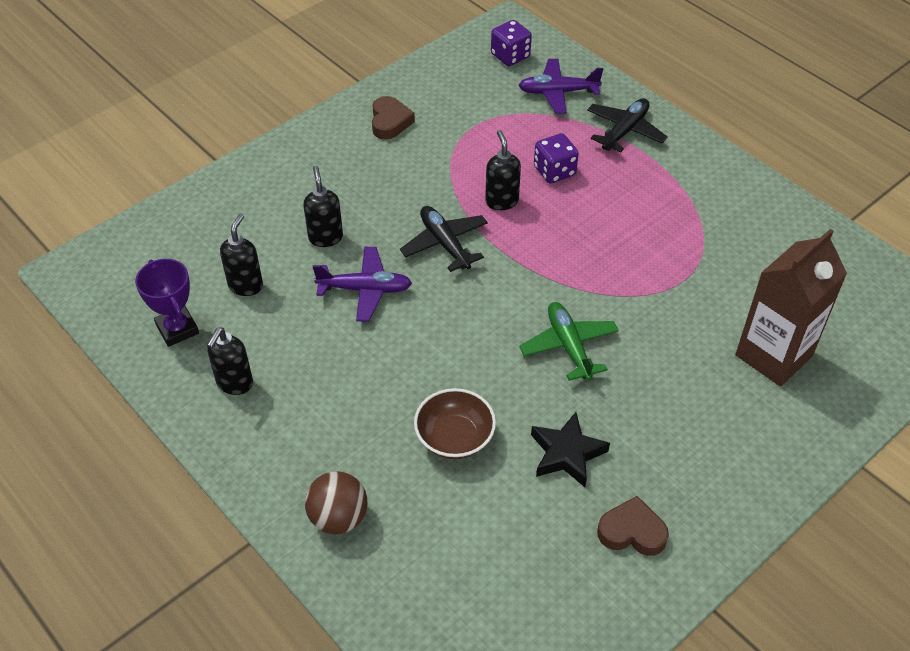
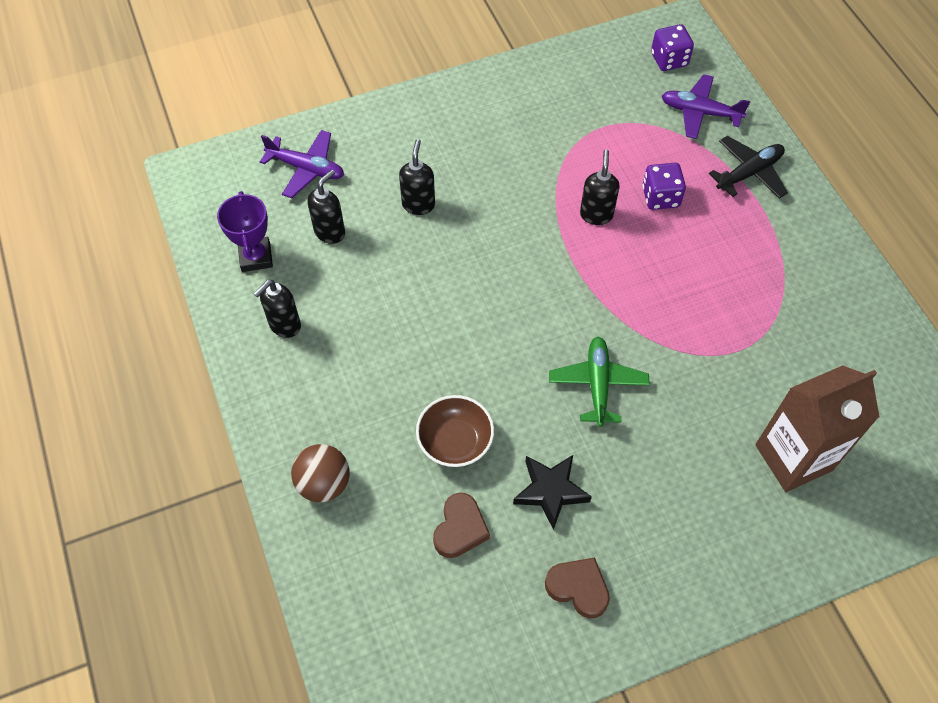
camera: 20 degrees right, 10 degrees up
purple plane [313,247,412,322] -> purple plane moved to [260,130,344,198]
brown heart [372,96,415,140] -> brown heart moved to [433,493,490,558]
black plane [400,206,488,272] -> none

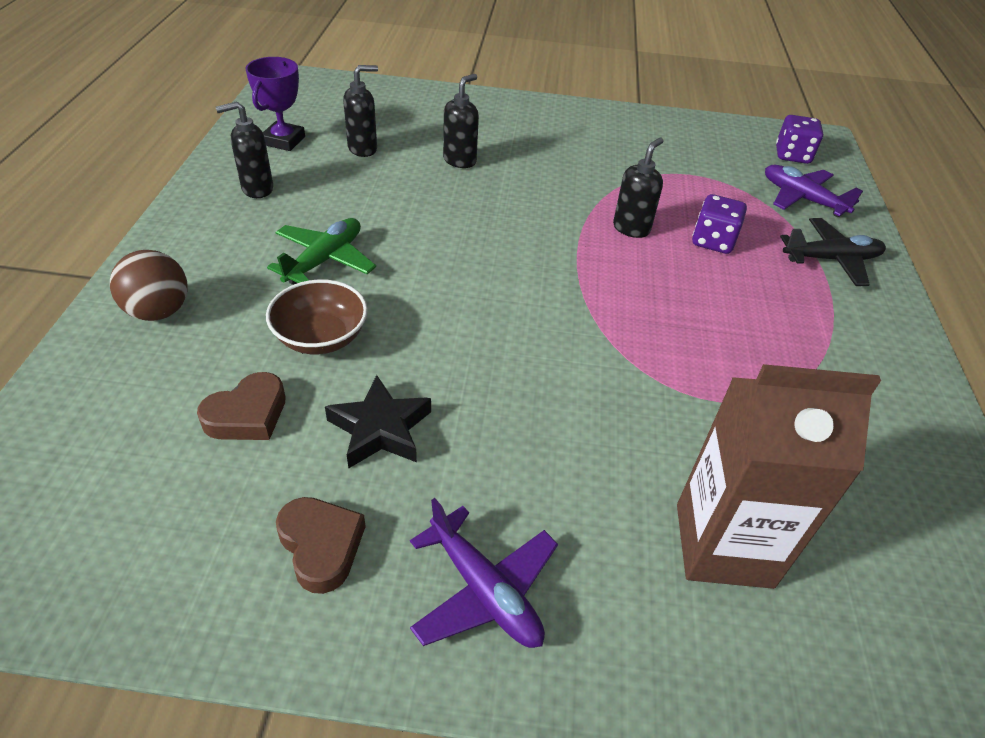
camera: 25 degrees right, 15 degrees down
purple plane [260,130,344,198] -> purple plane moved to [410,498,558,648]
green plane [549,337,650,427] -> green plane moved to [267,218,376,285]

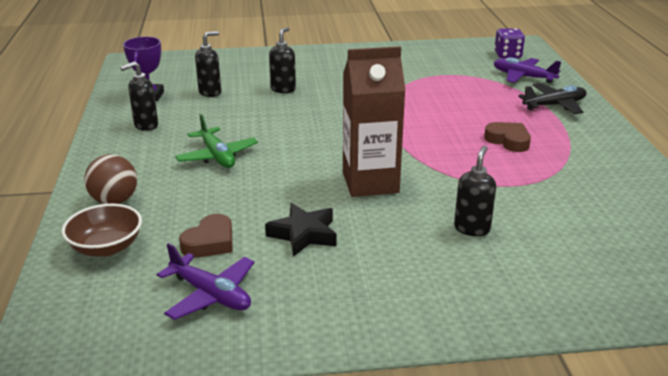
camera: 10 degrees left, 15 degrees down
brown bowl [266,279,368,354] -> brown bowl moved to [62,204,142,257]
green plane [267,218,376,285] -> green plane turned 135 degrees clockwise [175,114,258,168]
brown heart [276,497,366,594] -> brown heart moved to [484,122,531,152]
purple plane [410,498,558,648] -> purple plane moved to [157,243,255,320]
black soap dispenser [613,138,664,238] -> black soap dispenser moved to [454,146,496,236]
brown carton [677,364,881,589] -> brown carton moved to [343,46,406,197]
purple dice [692,194,747,254] -> none

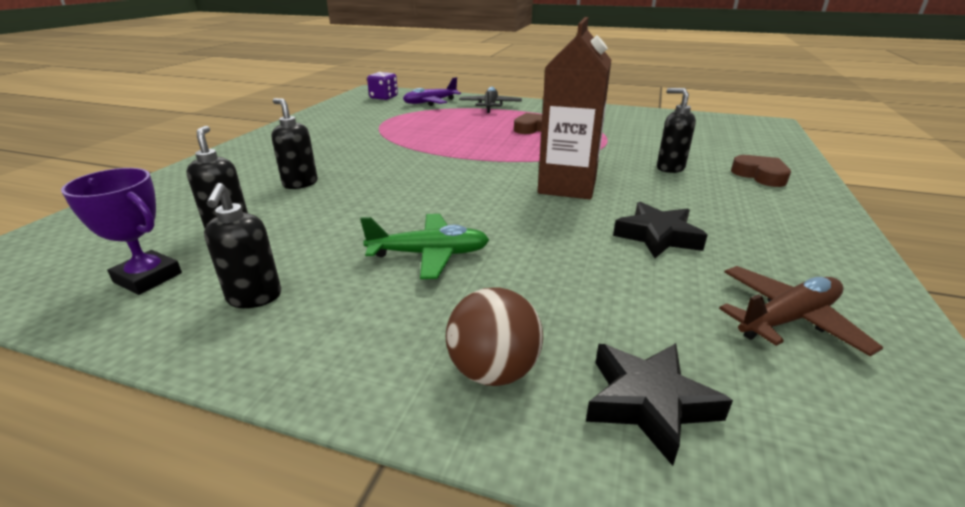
camera: 65 degrees left, 0 degrees up
brown bowl [62,204,142,257] -> black star [586,343,733,466]
purple plane [157,243,255,320] -> brown plane [719,266,883,356]
brown heart [179,214,232,258] -> brown heart moved to [731,155,791,187]

